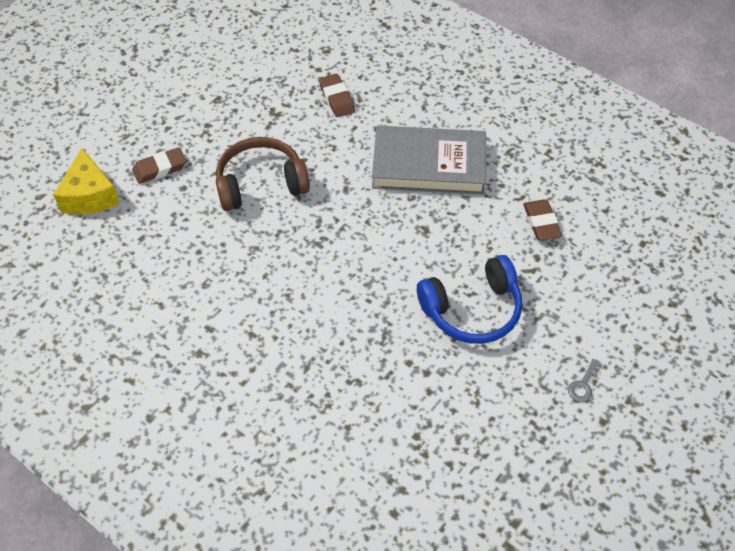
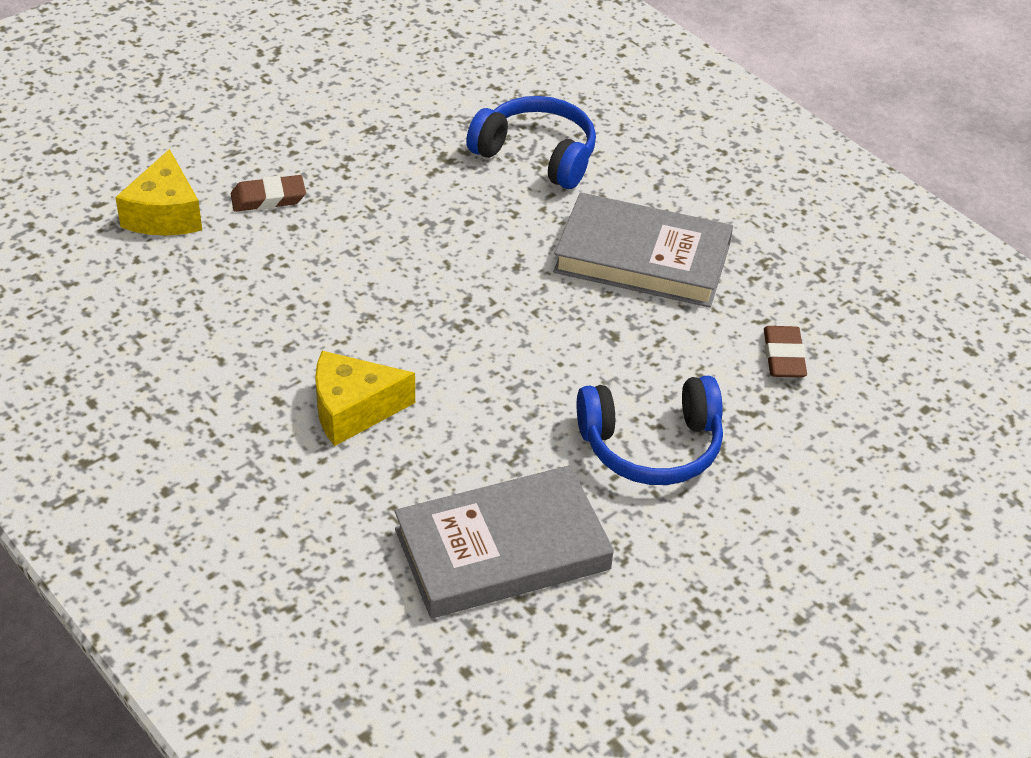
camera: 10 degrees right, 10 degrees down
brown headphones [216,137,310,211] -> none
brown eraser [319,74,355,117] -> blue headphones [466,96,596,189]
grey key [568,359,602,402] -> none
none -> yellow cheese [315,351,415,446]
none -> grey book [395,465,614,618]

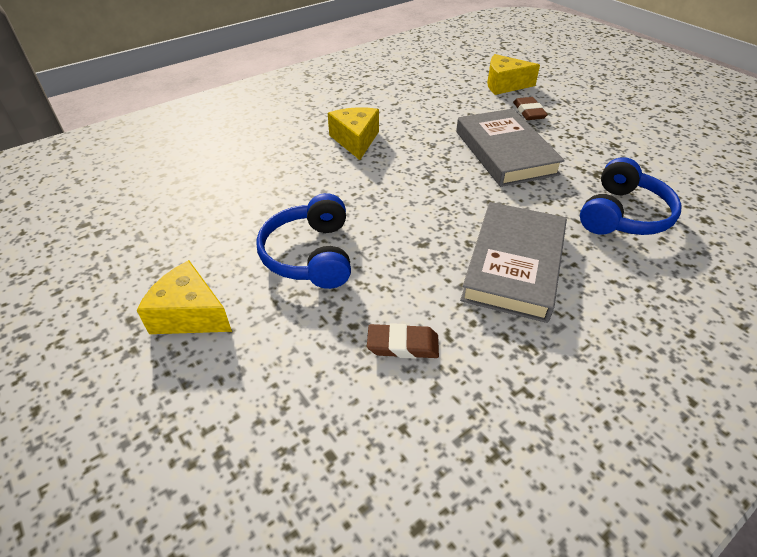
camera: 95 degrees right, 0 degrees up
grey book [395,465,614,618] -> grey book moved to [456,109,565,187]
none -> yellow cheese [137,260,232,334]

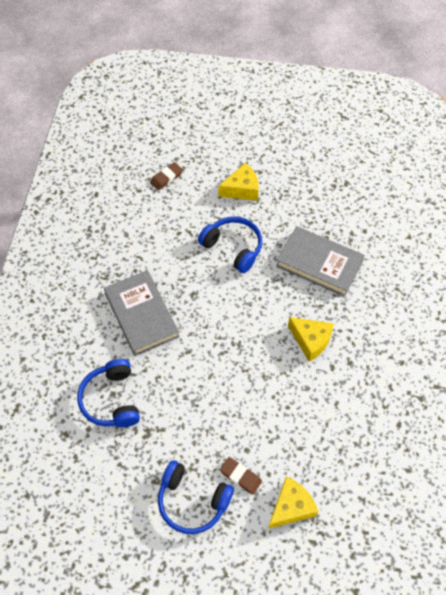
camera: 135 degrees right, 15 degrees up
brown eraser [367,323,439,359] -> brown eraser moved to [150,162,183,190]
grey book [456,109,565,187] -> grey book moved to [276,226,365,297]
none -> blue headphones [158,460,234,534]

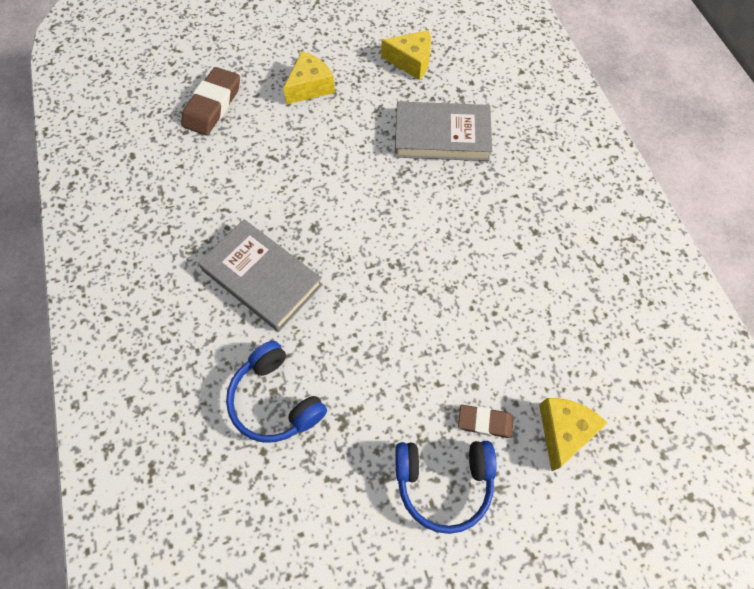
camera: 25 degrees left, 5 degrees up
brown eraser [150,162,183,190] -> brown eraser [181,67,240,136], size x1.69
blue headphones [198,216,262,273] -> none
yellow cheese [288,317,334,362] -> yellow cheese moved to [381,30,431,80]

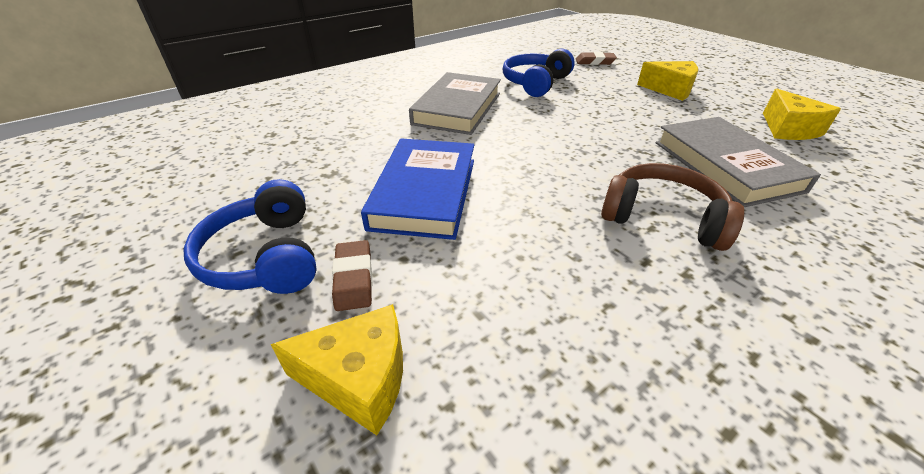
camera: 70 degrees right, 25 degrees down
brown eraser [181,67,240,136] -> brown eraser [576,52,617,65], size x0.59
blue headphones [226,341,327,442] -> blue headphones moved to [503,49,575,97]
none -> blue book [361,139,474,240]
none -> brown headphones [601,163,744,251]

